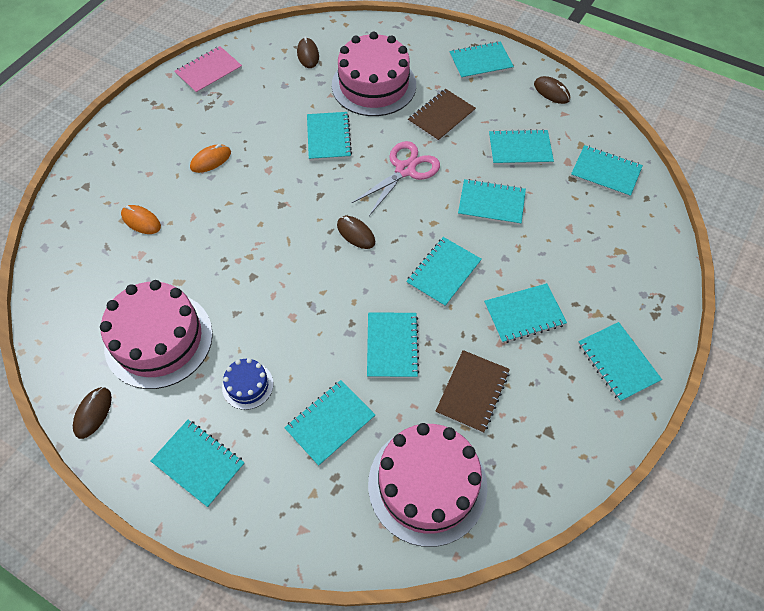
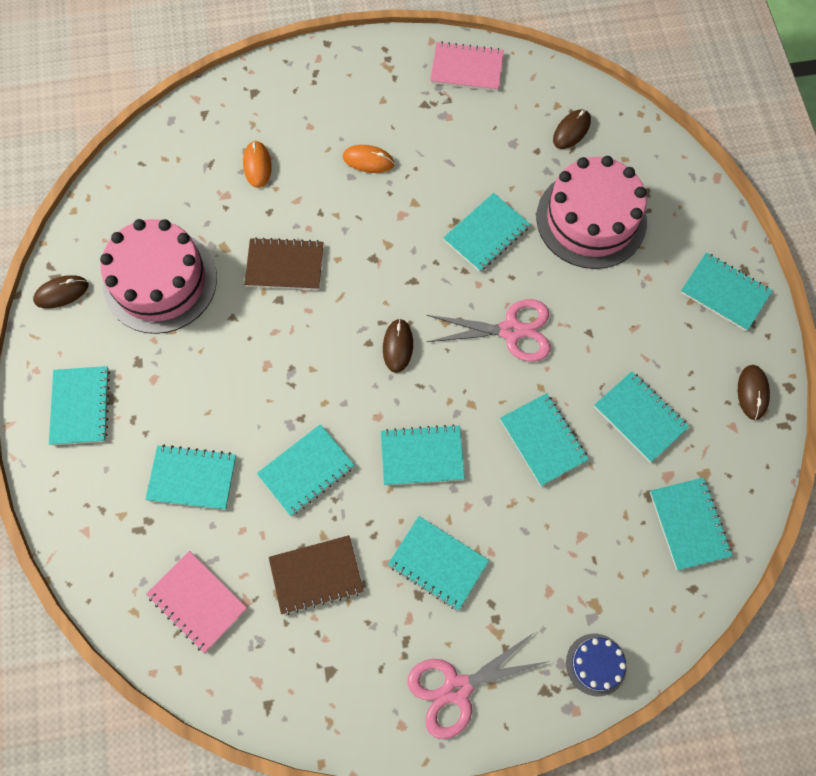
camera: 50 degrees right, 10 degrees up
blue cake [222,358,273,410] -> blue cake moved to [566,633,627,696]
pink cake [368,423,487,547] -> pink notebook [146,551,247,653]
brown notebook [408,89,476,142] -> brown notebook moved to [244,237,324,290]
turquoise notebook [578,322,662,402] -> pink scissors [407,631,550,739]

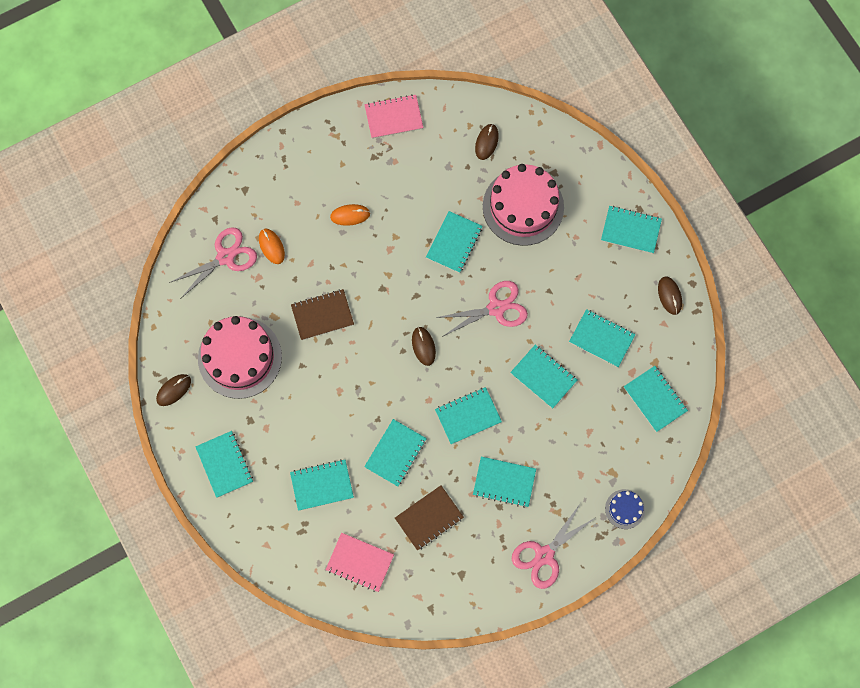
camera: 20 degrees left, 5 degrees up
none -> pink scissors [169,228,257,299]

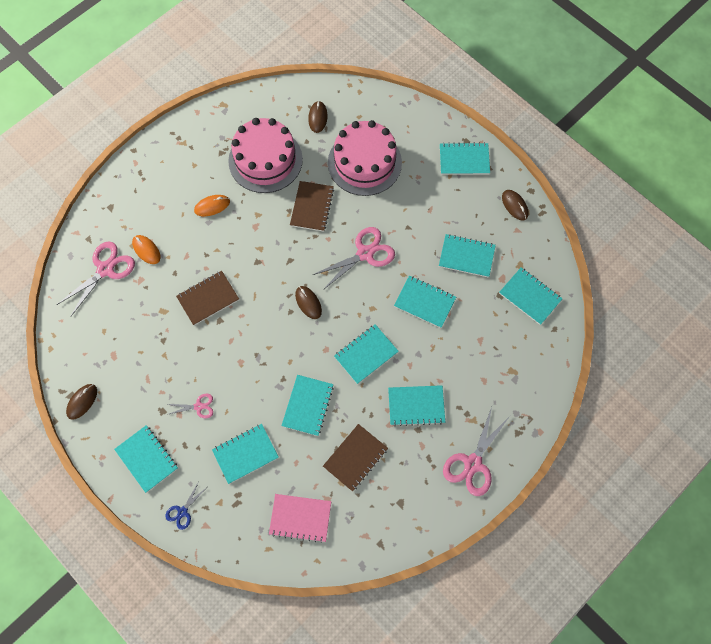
camera: 15 degrees left, 5 degrees down
pink cake [198,316,282,399] -> pink cake moved to [228,118,303,193]
pink notebook [364,94,423,139] -> none
turquoise notebook [426,211,483,273] -> brown notebook [290,181,334,231]
blue cake [605,489,645,529] -> none
none -> blue scissors [165,481,206,530]
none -> pink scissors [167,394,213,418]

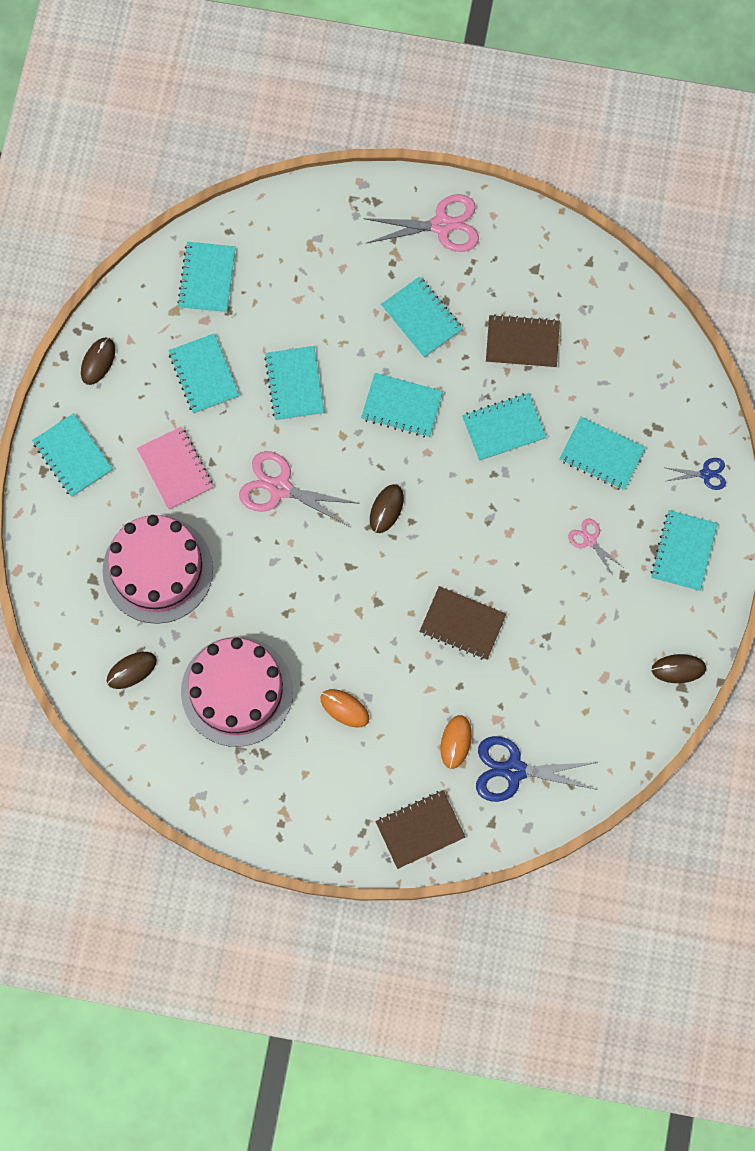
camera: 125 degrees left, 5 degrees up
pink scissors [57,241,135,317] -> blue scissors [476,736,598,802]
pink notebook [269,494,331,543] -> pink notebook moved to [137,426,213,510]
brown notebook [290,181,334,231] -> brown notebook moved to [375,790,465,869]

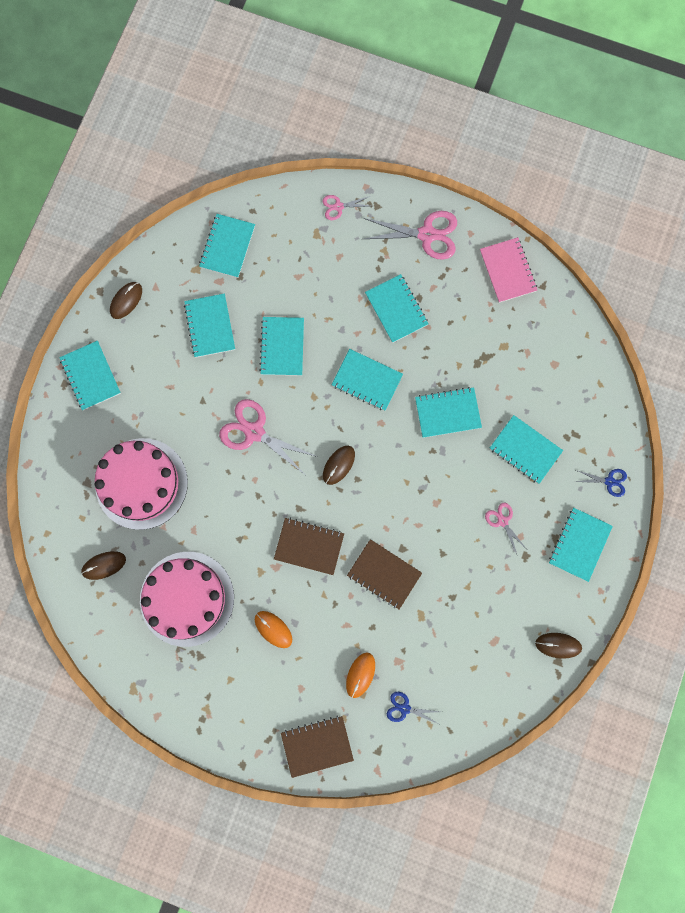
camera: 10 degrees right, 5 degrees up
pink notebook [137,426,213,510] -> pink notebook moved to [480,237,537,303]
blue scissors [476,736,598,802] -> blue scissors [387,692,440,724], size x0.53
brown notebook [486,314,560,368] -> brown notebook moved to [274,518,344,575]
none -> pink scissors [322,195,370,220]

